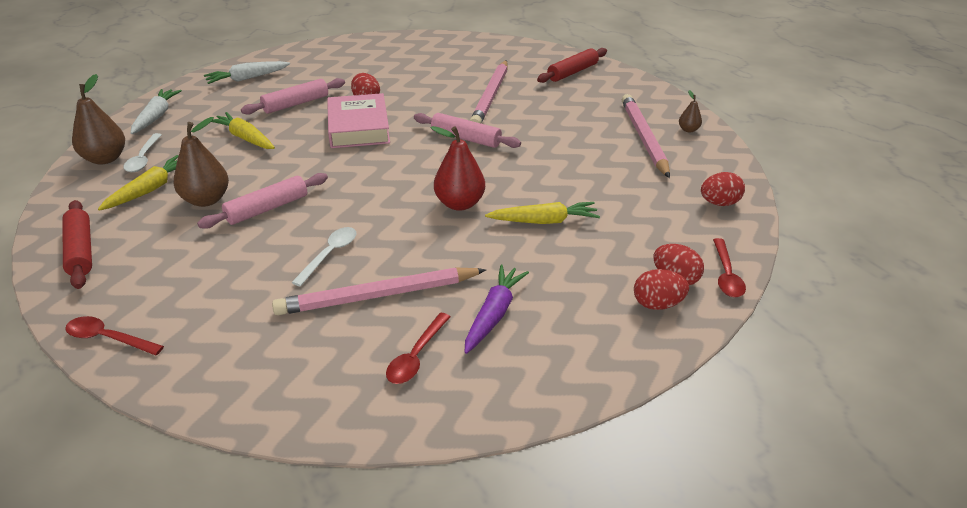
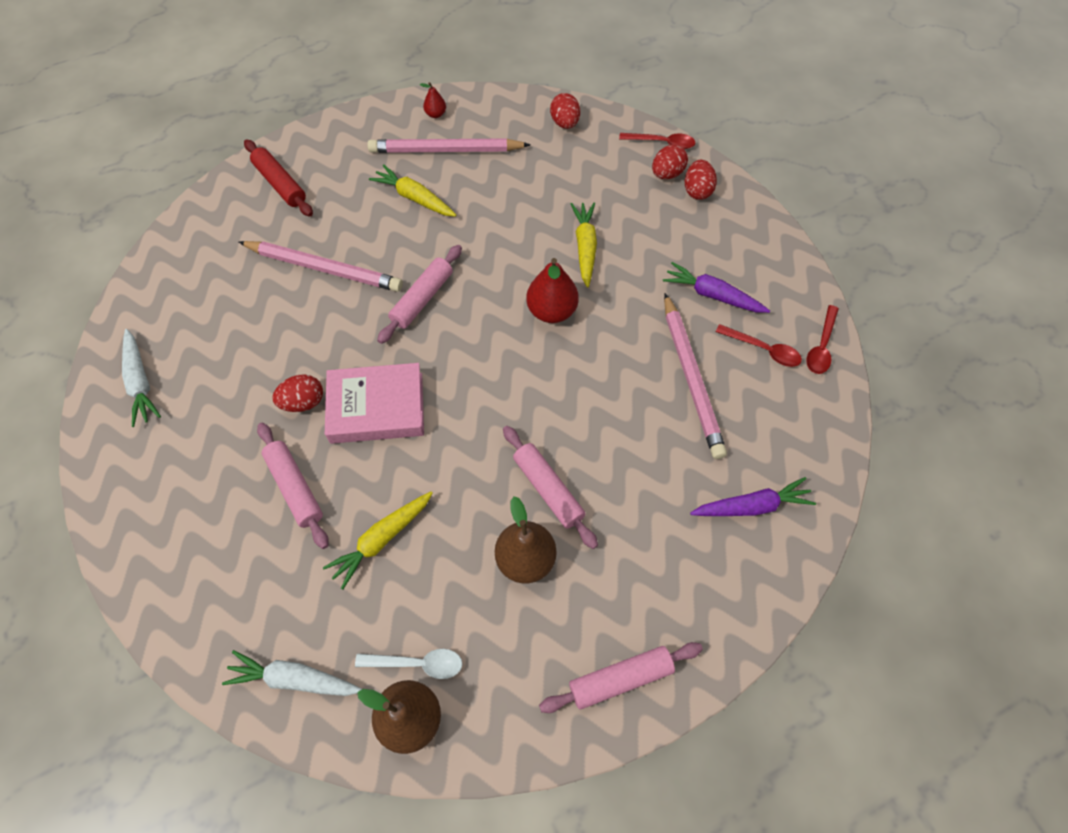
camera: 85 degrees left, 25 degrees up
red rolling pin [62,200,92,289] -> pink rolling pin [539,642,703,713]
red spoon [65,316,164,356] -> red spoon moved to [806,305,839,374]
yellow carrot [98,155,179,211] -> yellow carrot moved to [369,164,456,217]
white carrot [204,61,290,84] -> white carrot moved to [122,329,161,427]
white spoon [291,227,356,287] -> none
brown pear [679,90,702,133] -> red pear [420,82,446,118]
none -> purple carrot [690,477,816,516]

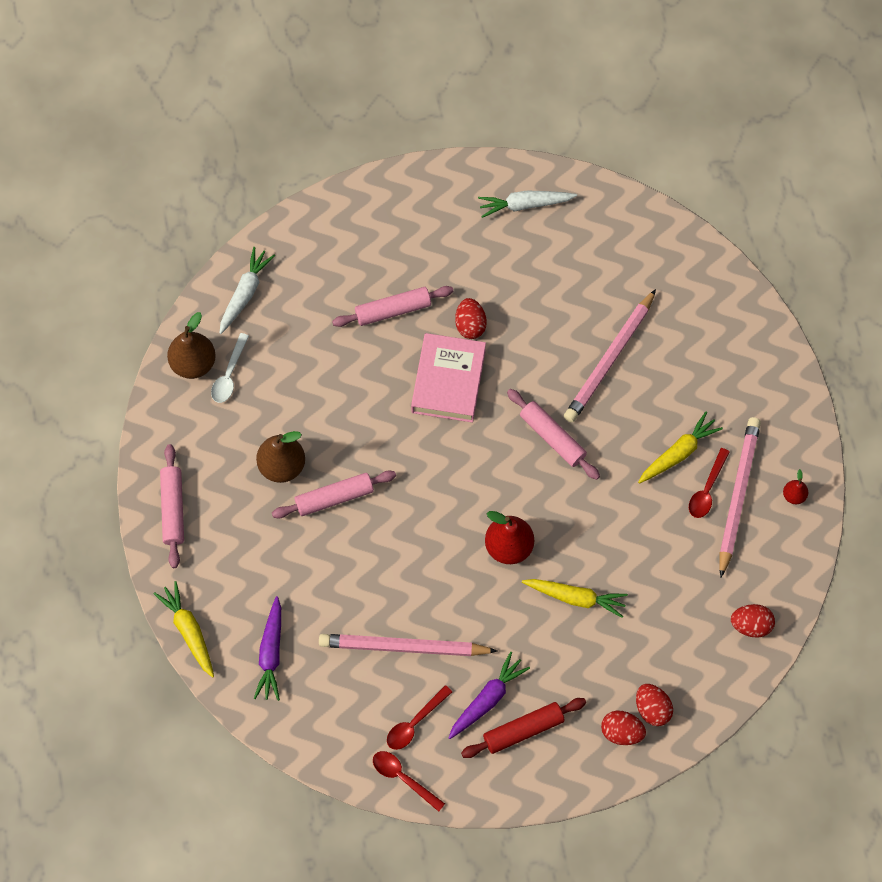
camera: 105 degrees right, 5 degrees up
red rolling pin [244,139,313,217] -> red rolling pin moved to [461,698,586,758]
yellow carrot [323,491,433,590] -> yellow carrot moved to [154,581,214,678]
red spoon [619,133,695,149] -> red spoon moved to [689,448,730,518]

